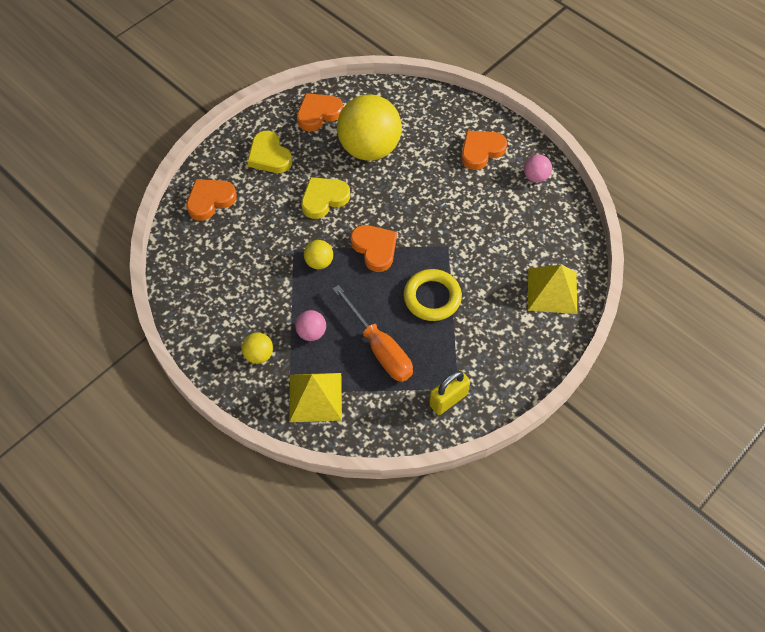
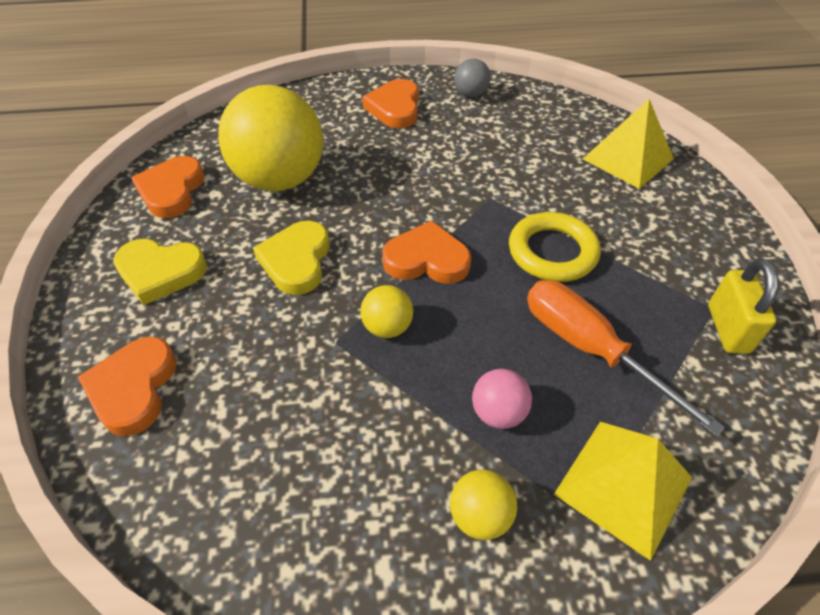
camera: 50 degrees left, 10 degrees down
orange screwdriver [333,285,413,382] -> orange screwdriver turned 135 degrees counterclockwise [527,280,725,437]
pink ball [524,154,552,183] -> grey ball [454,59,491,97]

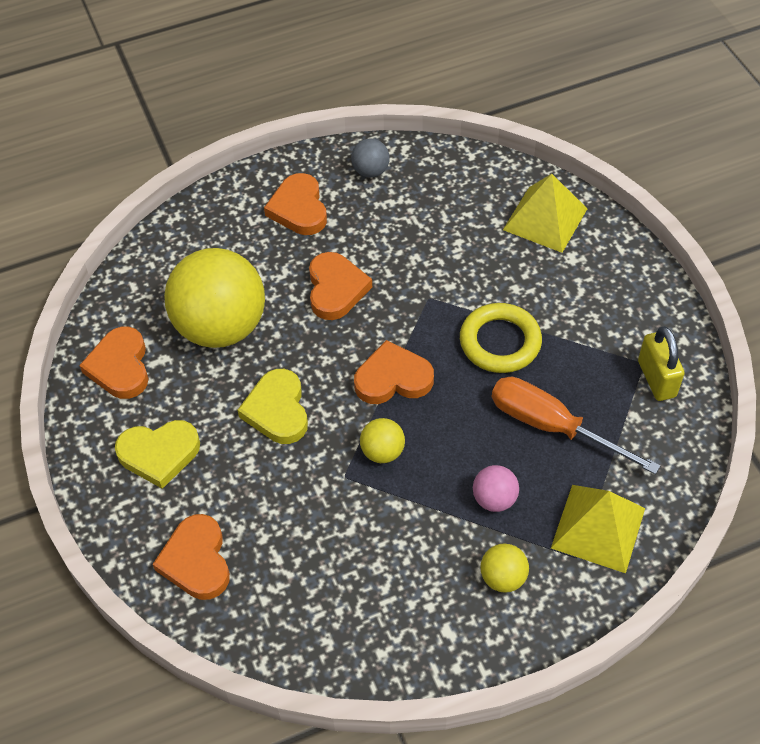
camera: 15 degrees left, 5 degrees up
none -> orange heart [309,252,372,320]

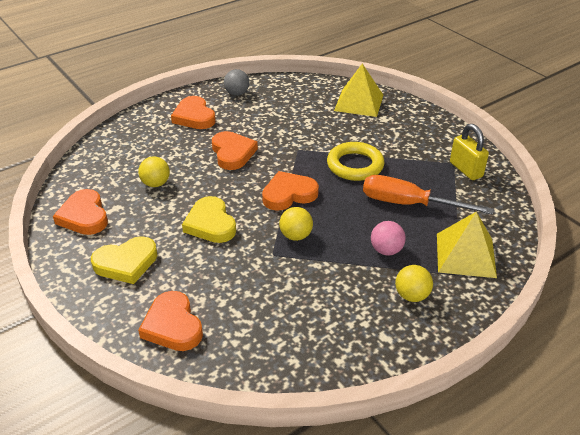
camera: 15 degrees left, 15 degrees down
yellow ball [164,248,265,348] -> yellow ball [138,156,170,187], size x0.43

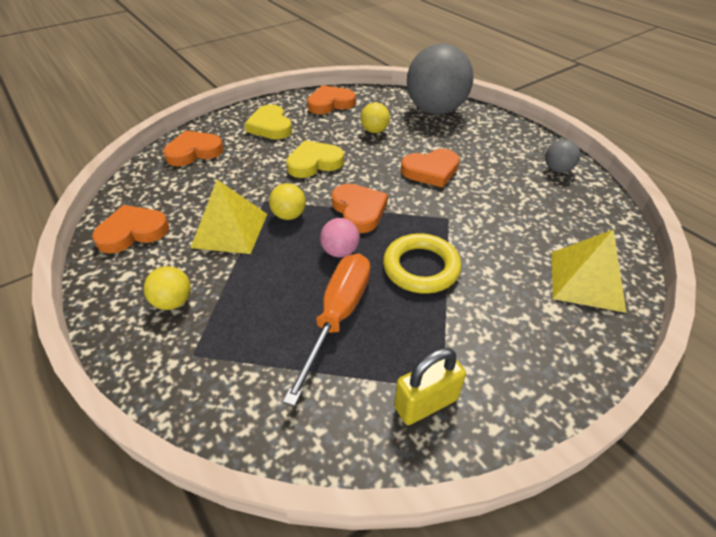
camera: 90 degrees right, 5 degrees up
orange heart [171,96,216,129] -> orange heart moved to [92,205,169,254]
pink ball [371,221,406,256] -> pink ball moved to [320,218,360,257]
yellow pyramid [437,212,497,278] -> yellow pyramid moved to [190,180,267,254]
none -> grey ball [407,44,474,115]

